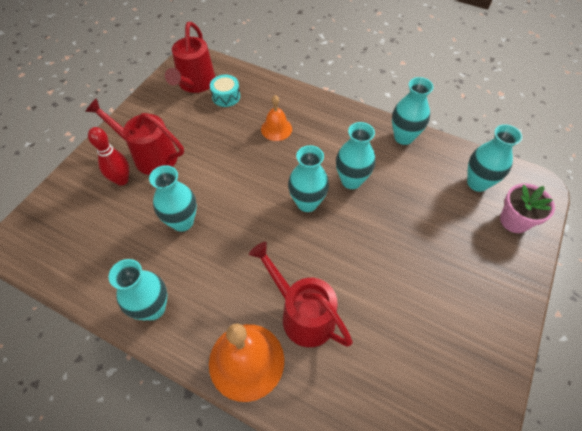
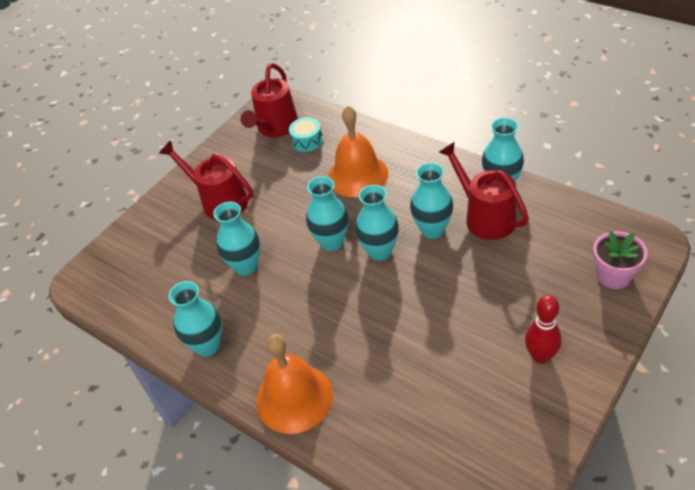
camera: 15 degrees right, 10 degrees down
red bowling pin [88,127,129,186] -> red bowling pin moved to [525,295,562,364]
red watering can [249,241,353,347] -> red watering can moved to [439,142,529,240]
orange bell [261,95,292,141] -> orange bell [328,106,388,197], size x1.75
turquoise vase [467,124,522,192] -> turquoise vase moved to [306,176,349,251]

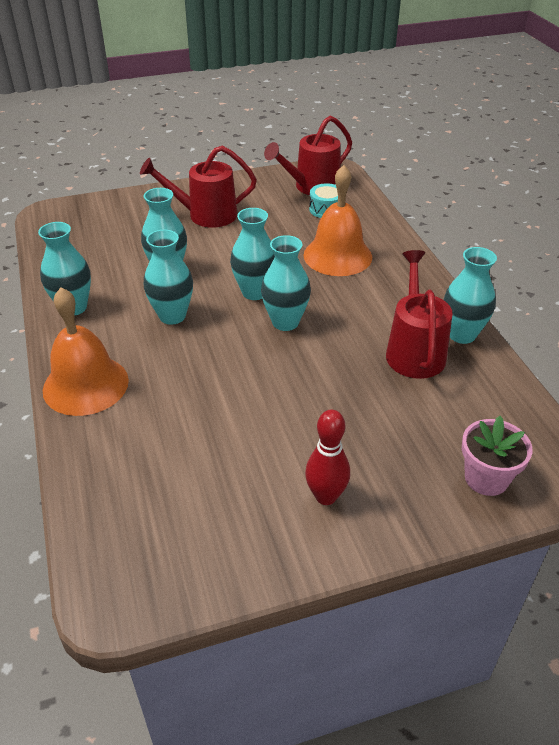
camera: 30 degrees right, 5 degrees down
red watering can [159,141,253,220] -> red watering can turned 75 degrees counterclockwise [140,146,257,228]
turquoise vase [410,163,453,239] -> turquoise vase moved to [144,230,193,325]

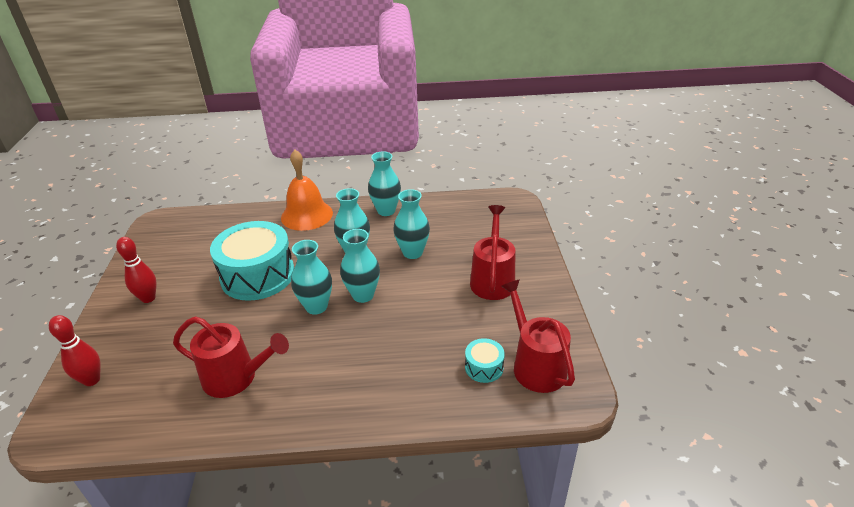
camera: 105 degrees right, 5 degrees down
orange bell [303,165,372,276] -> none
turquoise vase [444,247,497,344] -> none
pink flower pot [462,416,533,496] -> red bowling pin [49,315,101,386]
none -> turquoise drum [210,221,294,301]

